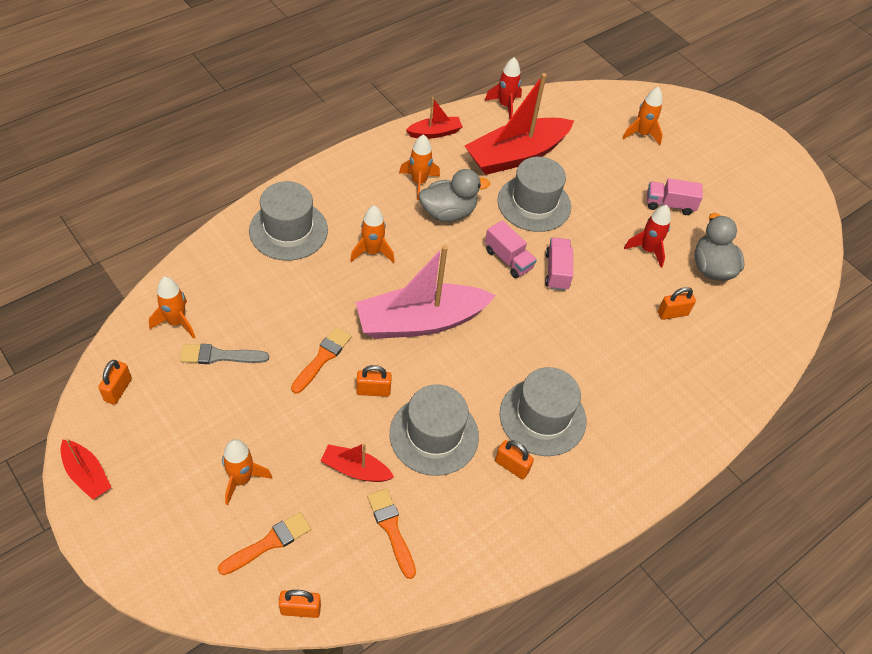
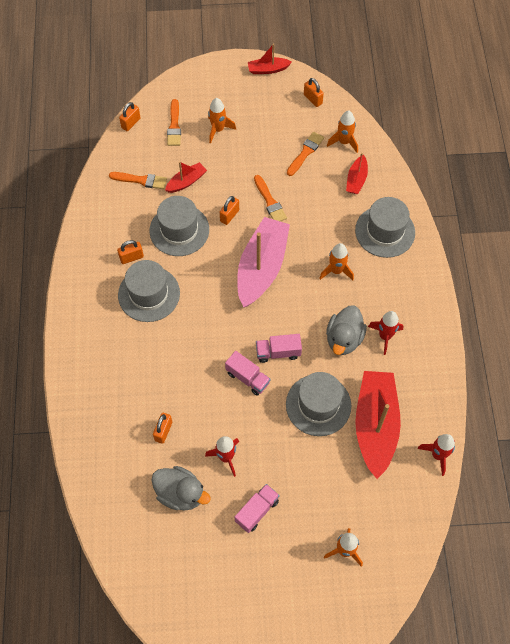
camera: 130 degrees right, 10 degrees up
grey brush [180,344,269,364] -> orange brush [287,132,324,176]
orange rocket [399,134,440,200] -> red rocket [368,311,403,355]
red boat [406,97,463,139] -> red boat moved to [346,153,368,194]

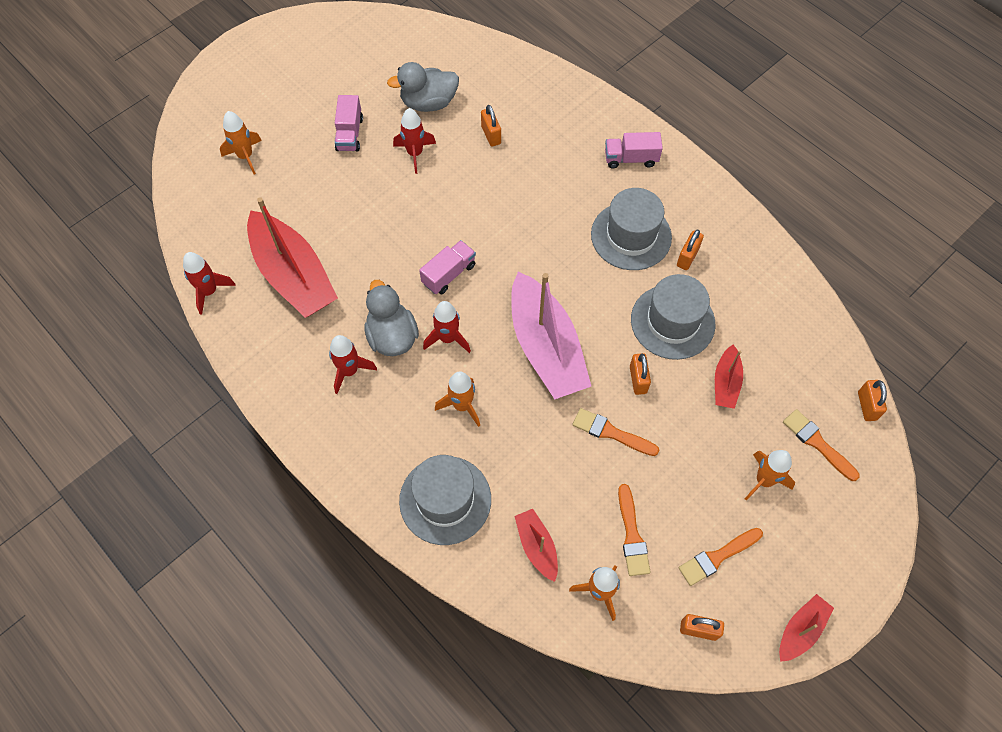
camera: 140 degrees right, 0 degrees up
orange brush [109,172,167,189] -> orange brush moved to [678,528,763,586]
pink truck [225,351,271,396] -> pink truck moved to [605,132,663,168]
grey hat [286,372,351,436] -> none
none -> red rocket [423,301,471,353]

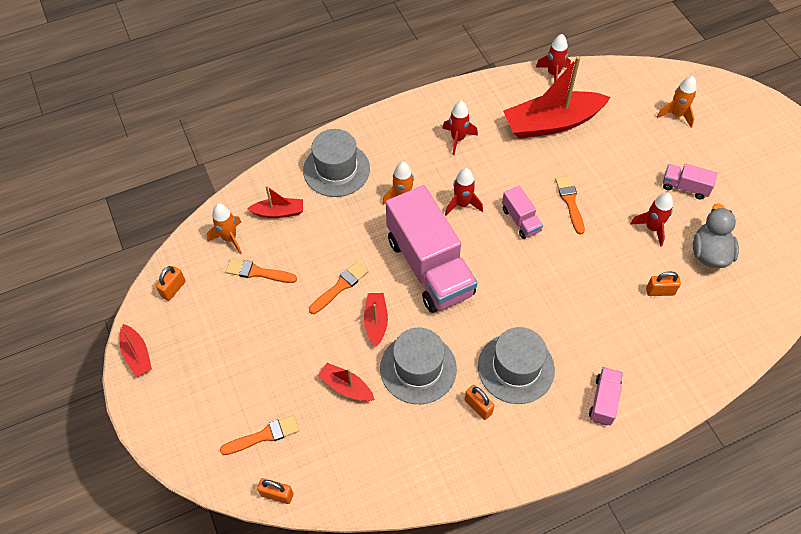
camera: 110 degrees right, 5 degrees down
grey duck [364,280,419,356] -> none
pink boat [511,272,591,399] -> pink truck [386,185,477,313]
orange padlock [630,353,651,395] -> red boat [364,293,388,347]
orange brush [678,528,763,586] -> orange brush moved to [555,176,585,234]
orange rocket [745,450,795,501] -> none

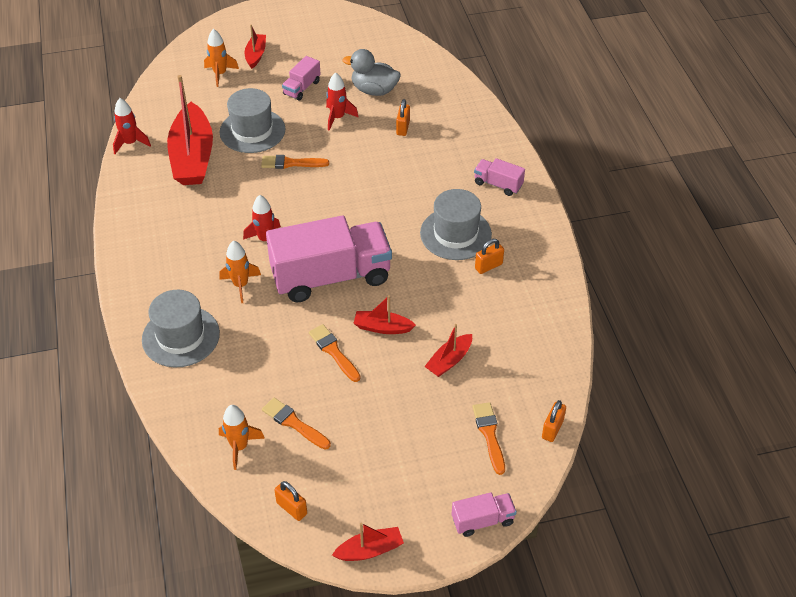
camera: 80 degrees left, 10 degrees down
orange brush [226,258,297,283] -> orange brush turned 105 degrees clockwise [262,398,331,449]
red boat [247,186,303,218] -> red boat moved to [245,25,266,69]
grey hat [380,328,457,404] -> grey hat moved to [220,88,286,153]
red rocket [442,101,478,155] -> none
pink truck [502,186,543,239] -> pink truck moved to [452,492,517,537]

